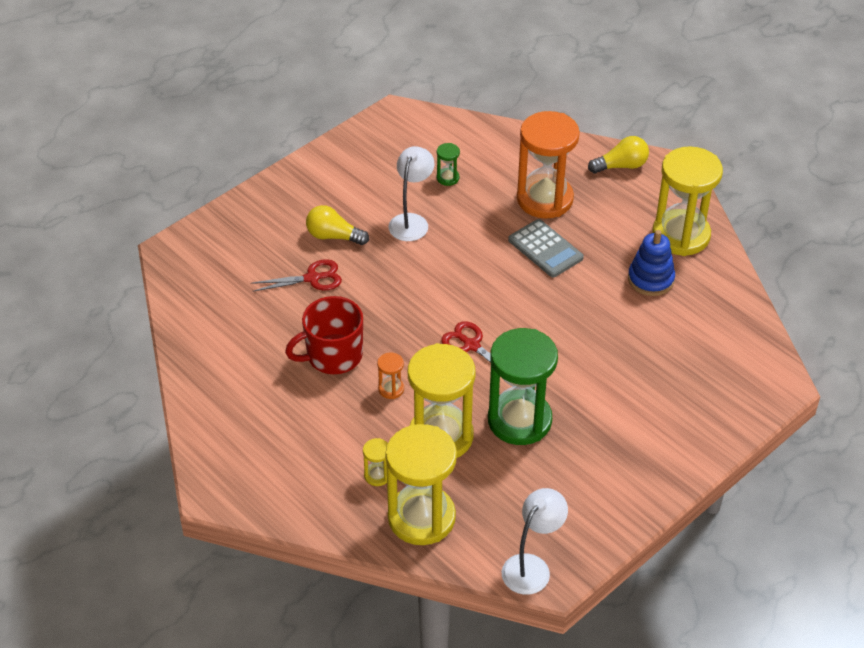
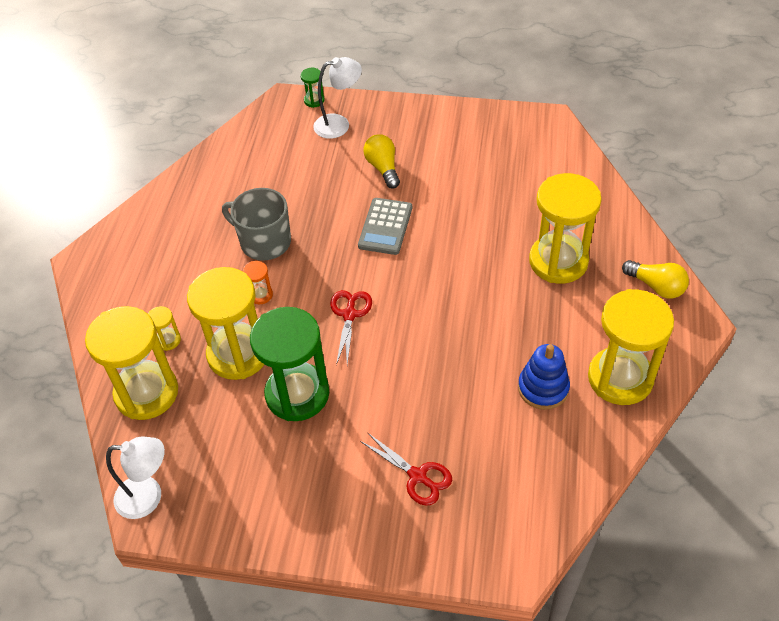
camera: 55 degrees right, 5 degrees up
red scissors [251,259,342,292] -> red scissors moved to [360,432,452,506]
red mug [285,296,363,374] -> grey mug [222,188,291,261]
white lamp [389,146,434,241] -> white lamp moved to [313,57,362,139]
green hourglass [437,143,460,186] -> green hourglass moved to [301,68,325,108]
grey calculator [508,219,584,278] -> grey calculator moved to [358,198,412,255]
orange hourglass [517,111,580,218] -> yellow hourglass [529,173,602,284]

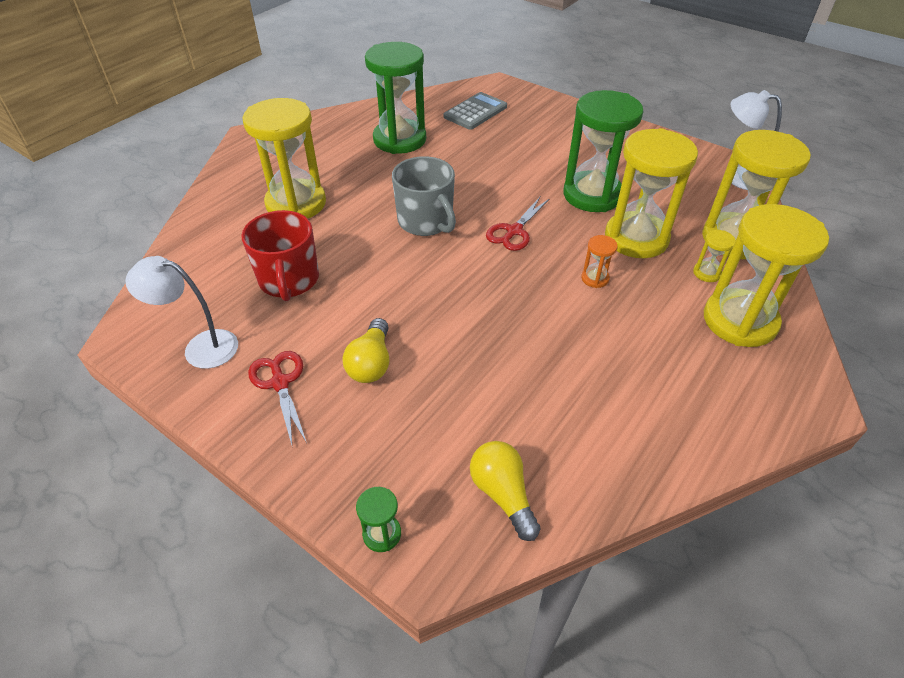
camera: 155 degrees left, 5 degrees down
grey mug [222,188,291,261] -> grey mug moved to [392,156,456,236]
white lamp [313,57,362,139] -> white lamp moved to [125,256,238,369]
grey calculator [358,198,412,255] -> grey calculator moved to [443,92,507,130]
red scissors [360,432,452,506] -> red scissors moved to [248,351,307,445]
blue stacking toy [518,344,570,410] -> green hourglass [365,42,426,154]
yellow hourglass [588,289,674,405] -> yellow hourglass moved to [704,204,829,347]
yellow light bulb [622,260,689,299] -> yellow light bulb moved to [470,441,540,541]
none -> red mug [241,210,319,301]

